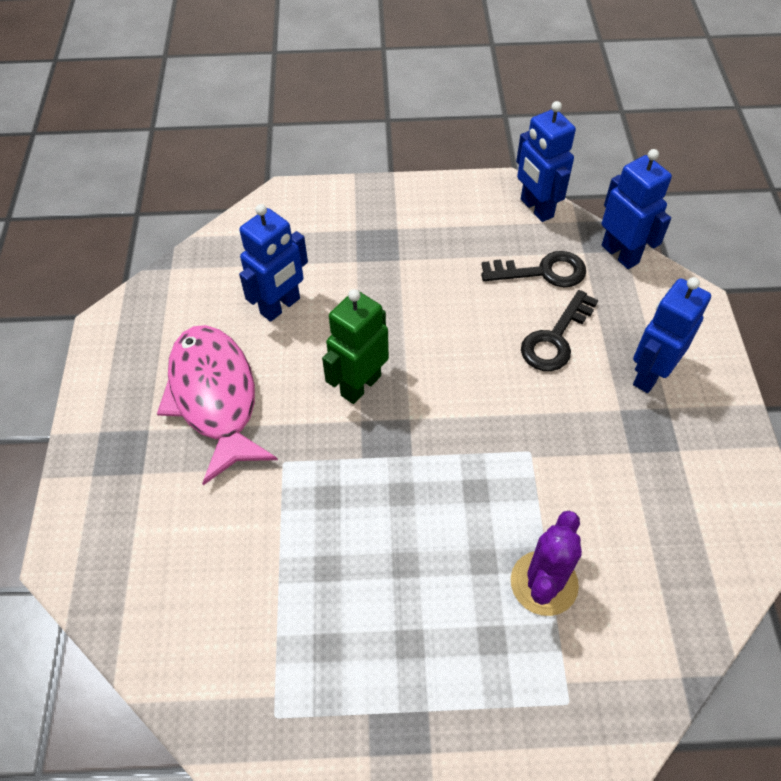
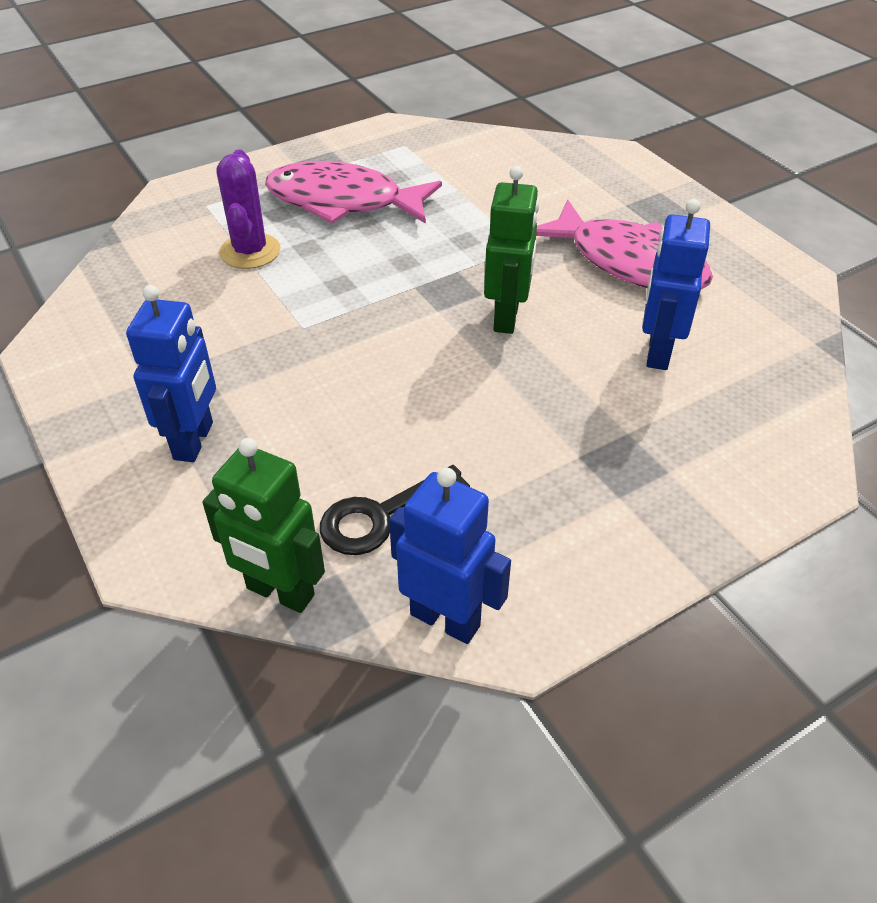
camera: 150 degrees right, 10 degrees down
black key [521,290,598,371] -> none
blue robot [602,149,672,269] -> green robot [202,438,325,613]
none -> pink fish [265,161,442,224]

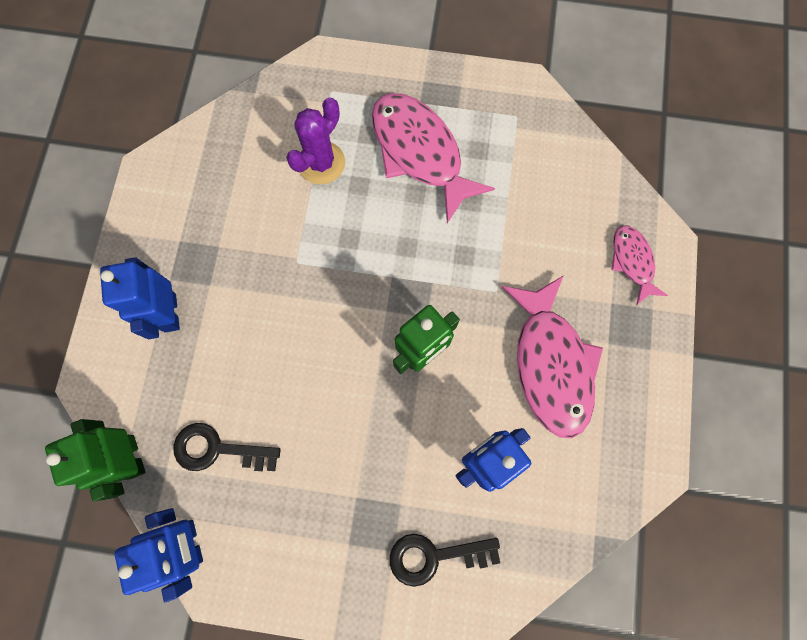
camera: 40 degrees right, 30 degrees up
blue robot [126,285,216,462] -> blue robot turned 120 degrees clockwise [100,257,180,339]
none -> black key [390,534,500,587]
none -> pink fish [612,225,668,305]

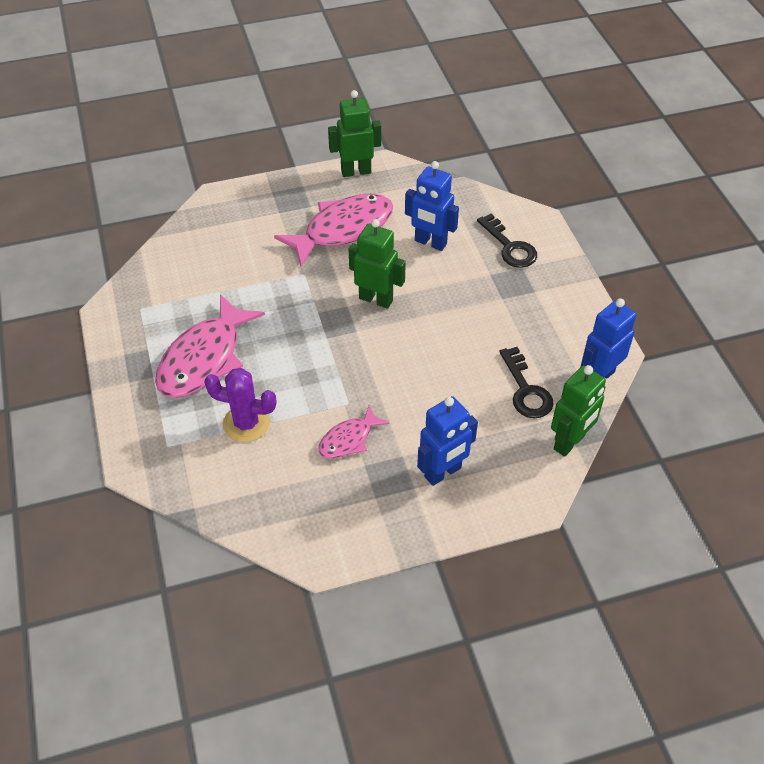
camera: 115 degrees left, 25 degrees down
pink fish [612,225,668,305] -> pink fish moved to [318,405,389,459]
none -> green robot [328,90,381,177]

